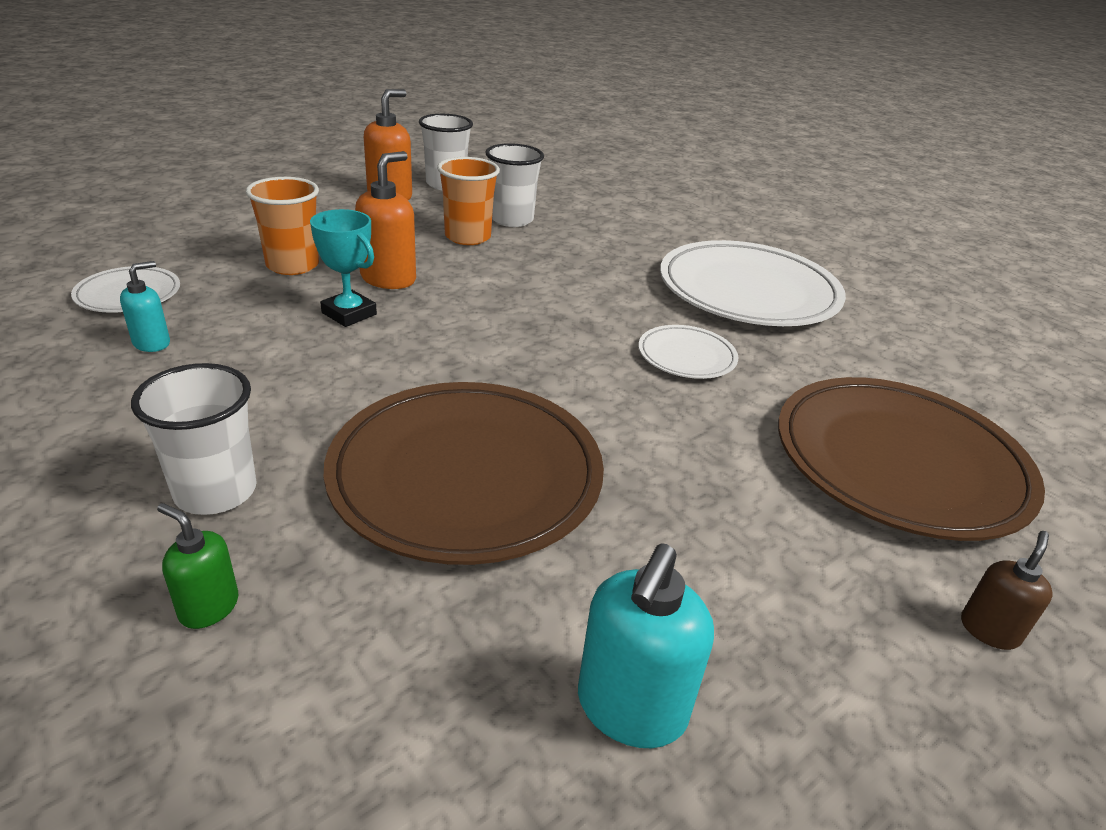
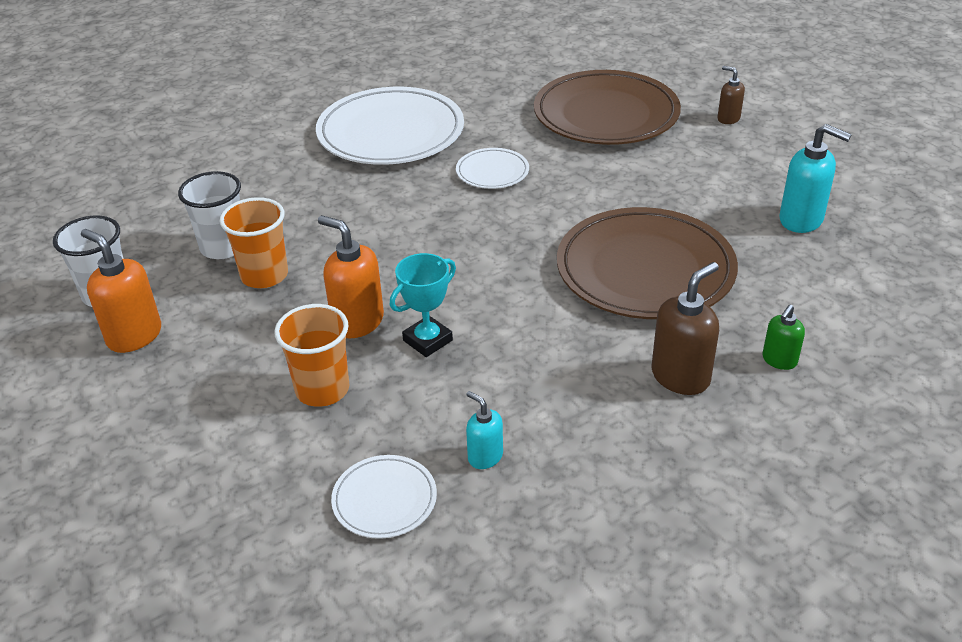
camera: 80 degrees left, 5 degrees up
white cup [131,363,256,515] -> brown soap dispenser [652,262,719,395]

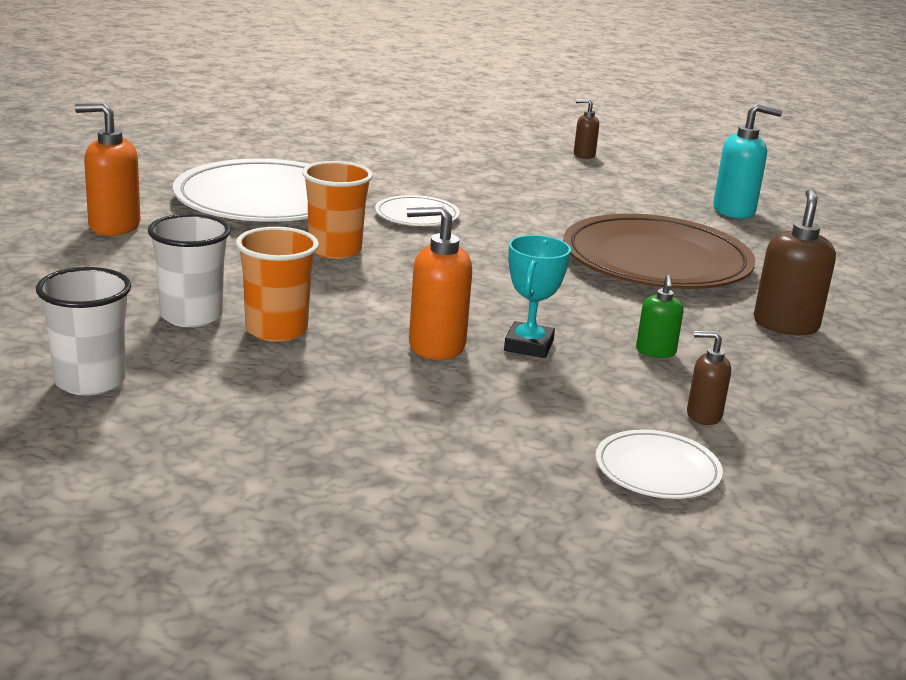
camera: 35 degrees left, 15 degrees down
orange soap dispenser [81,229,161,353] -> orange soap dispenser moved to [75,102,141,236]
orange cup [274,304,349,407] -> orange cup moved to [302,161,373,259]
turquoise soap dispenser [466,391,503,469] -> brown soap dispenser [687,331,731,425]
brown plate [534,70,681,145] -> none
green soap dispenser [762,305,805,370] -> green soap dispenser moved to [636,275,684,358]

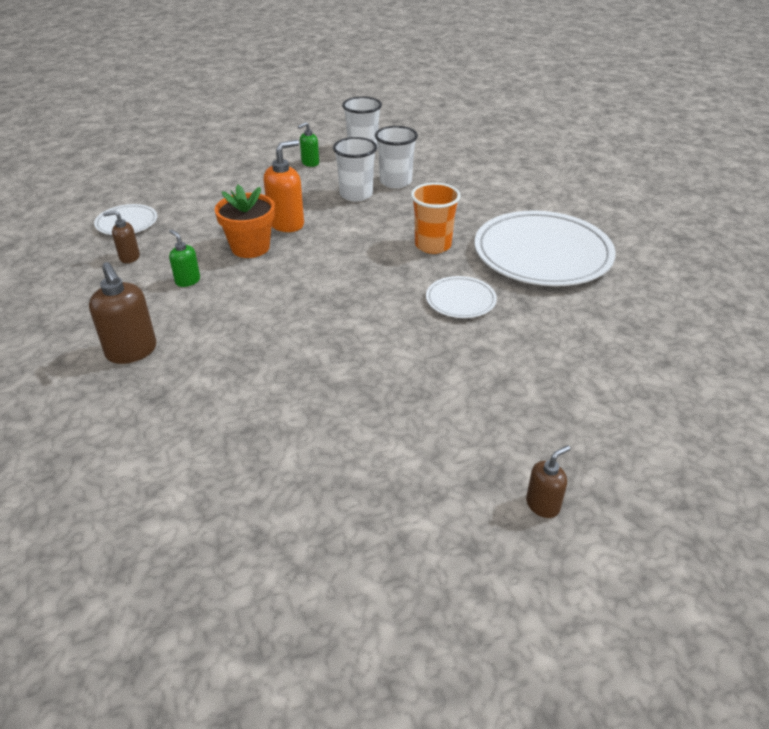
camera: 135 degrees right, 15 degrees up
orange soap dispenser [75,102,141,236] -> none
orange cup [236,227,319,342] -> white cup [333,137,377,202]
turquoise trophy [504,235,571,358] -> orange flower pot [215,185,275,258]
brown plate [563,214,755,289] -> none
brown soap dispenser [687,331,731,425] -> brown soap dispenser turned 150 degrees counterclockwise [103,211,140,263]
turquoise soap dispenser [713,103,783,219] -> none
none -> green soap dispenser [298,122,319,167]

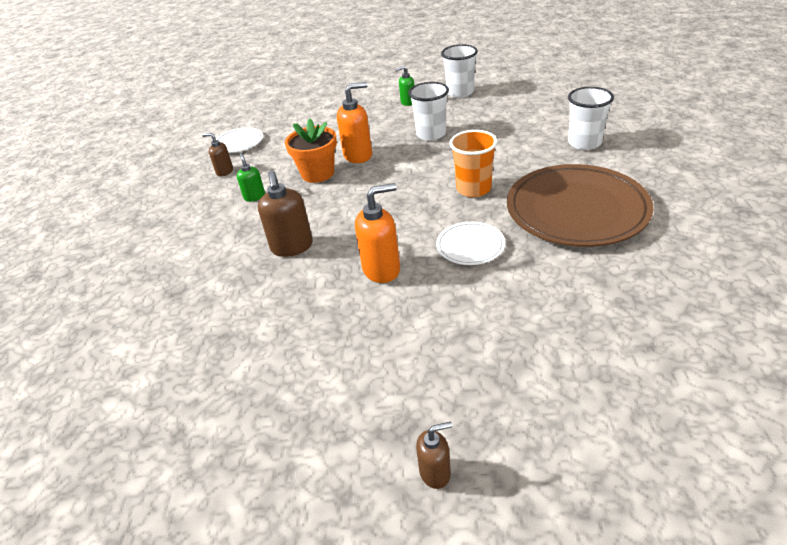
camera: 25 degrees right, 0 degrees up
brown soap dispenser [89,262,157,364] -> brown soap dispenser moved to [258,171,313,257]
white cup [375,126,418,188] -> white cup moved to [568,87,614,150]
white plate [475,210,616,286] -> brown plate [507,164,653,247]
none -> orange soap dispenser [355,183,400,283]

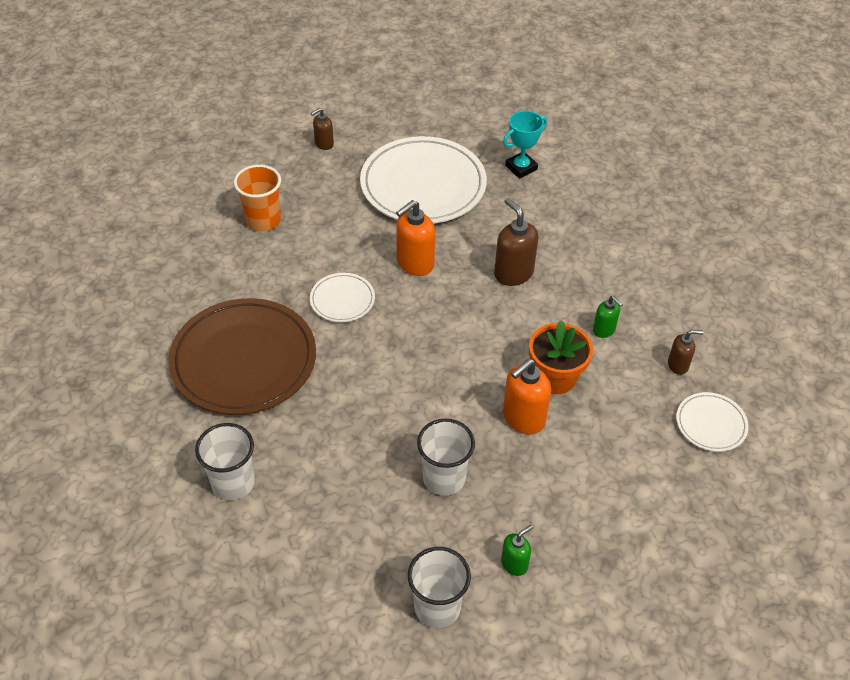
camera: 155 degrees right, 10 degrees up
orange cup [450,130,497,197] -> orange cup moved to [234,165,281,232]
none -> white plate [360,136,487,224]
none -> turquoise trophy [503,111,547,178]

